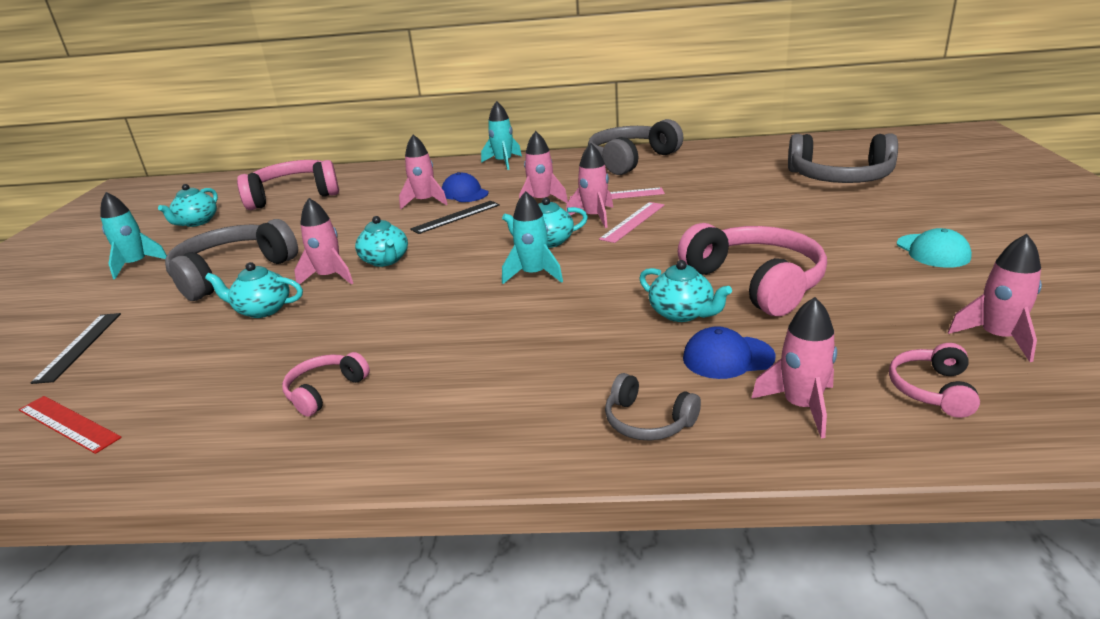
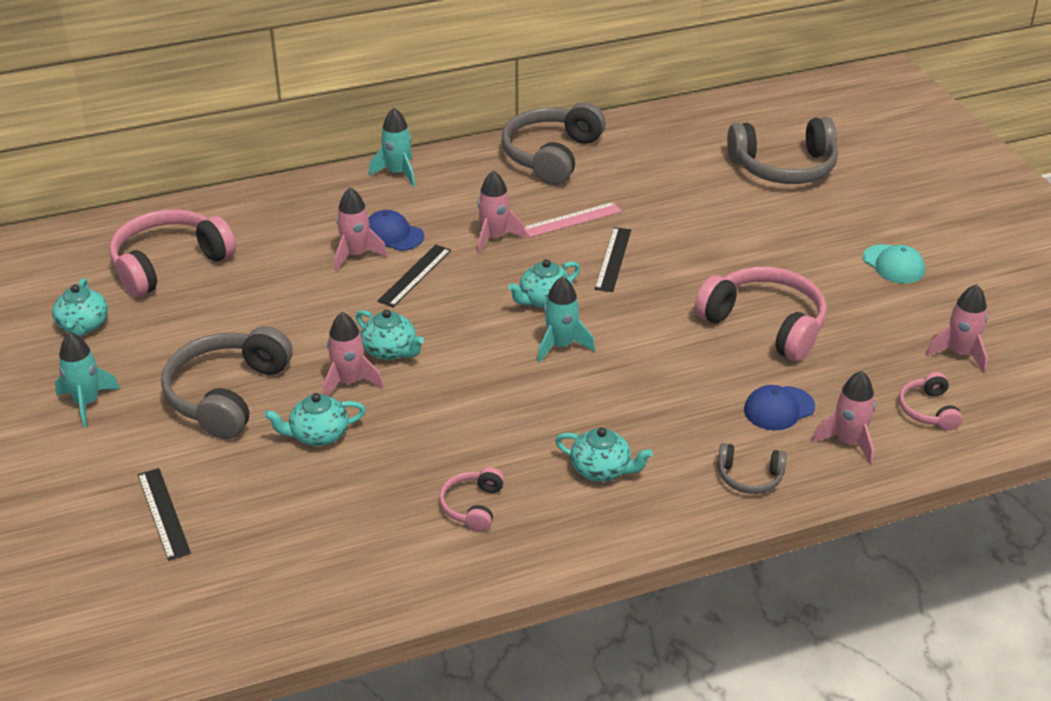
camera: 25 degrees left, 10 degrees up
red ruler [19,396,122,454] -> none
pink rocket [566,143,613,228] -> none
pink ruler [599,202,664,243] -> black ruler [594,227,631,292]
turquoise teapot [639,260,732,322] -> turquoise teapot moved to [555,428,653,482]

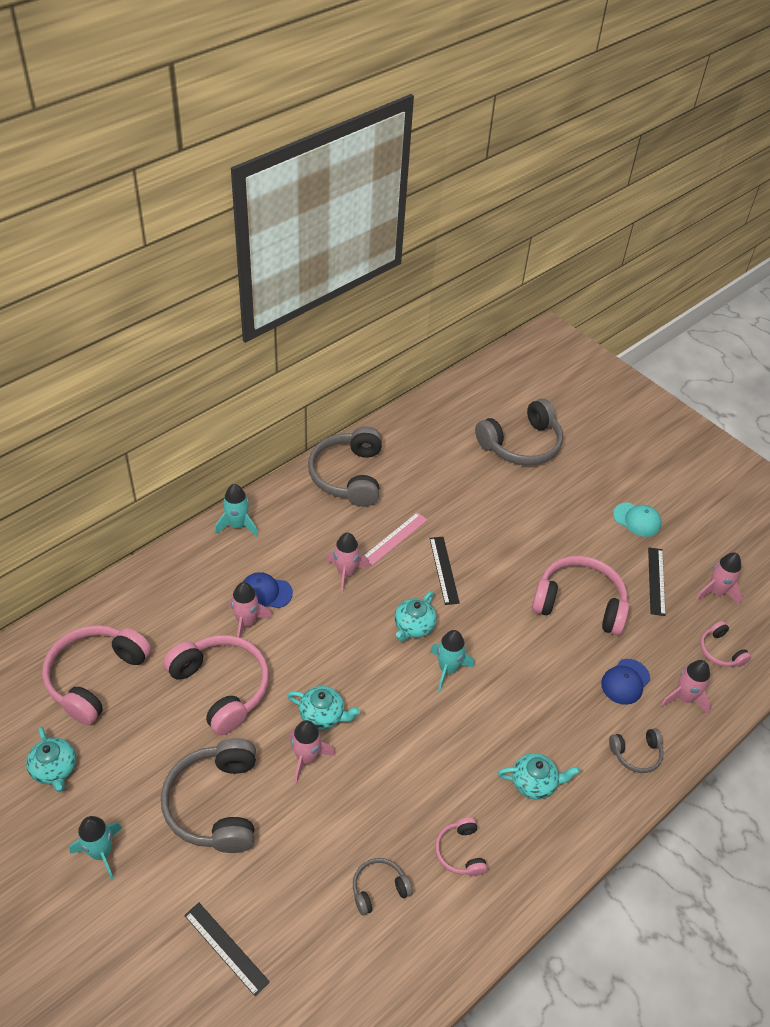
camera: 25 degrees left, 10 degrees up
turquoise teapot [264,393,366,446] -> none
black ruler [377,244,451,307] -> black ruler moved to [648,547,666,616]
none -> pink headphones [163,635,269,735]
none -> grey headphones [353,858,413,915]

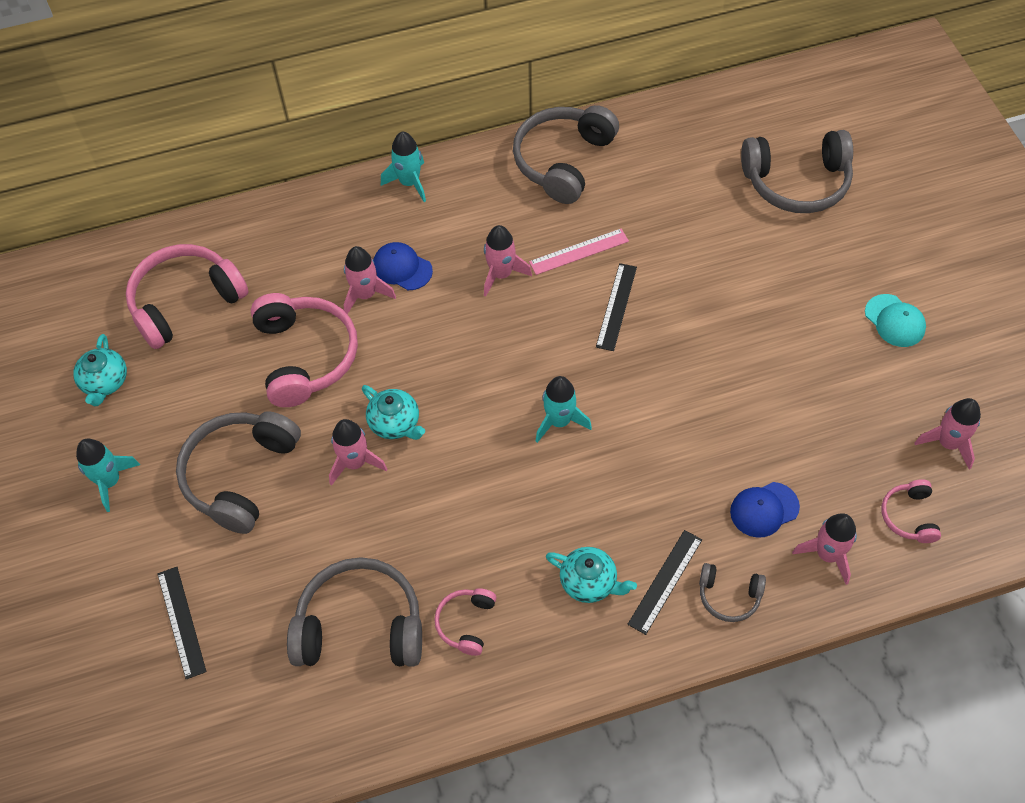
camera: 30 degrees right, 10 degrees up
grey headphones [353,858,413,915] -> grey headphones [287,557,422,667], size x2.00
turquoise teapot [395,591,437,641] -> none
pink headphones [532,556,629,635] -> none
black ruler [648,547,666,616] -> black ruler moved to [628,530,702,635]

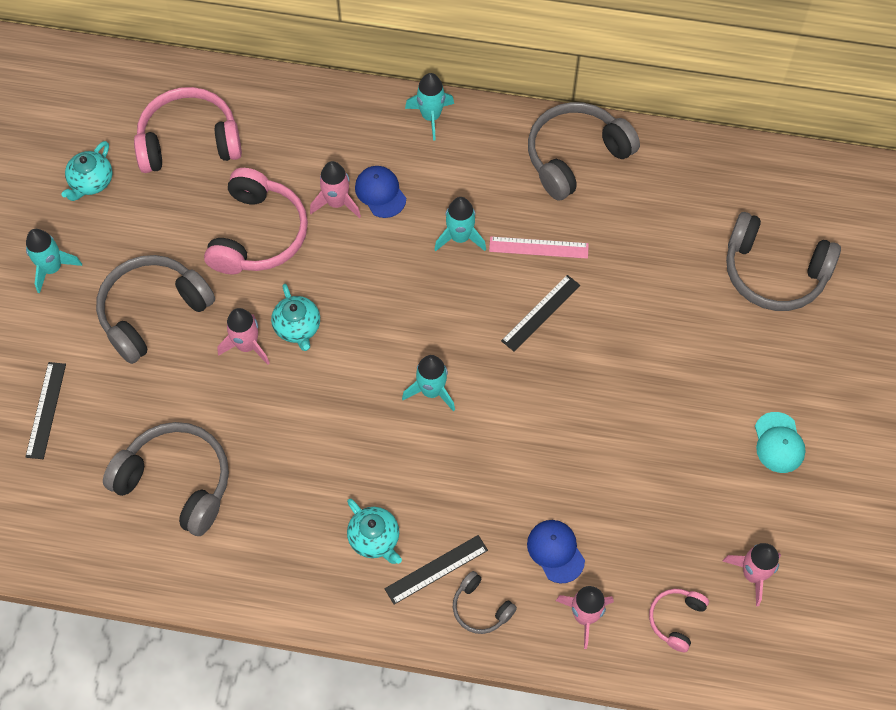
camera: 25 degrees right, 5 degrees up
pink headphones [435,588,496,656] -> none
pink rocket [484,225,532,296] -> turquoise rocket [434,197,486,251]
blue cap [730,482,800,538] -> blue cap turned 60 degrees clockwise [527,520,585,583]

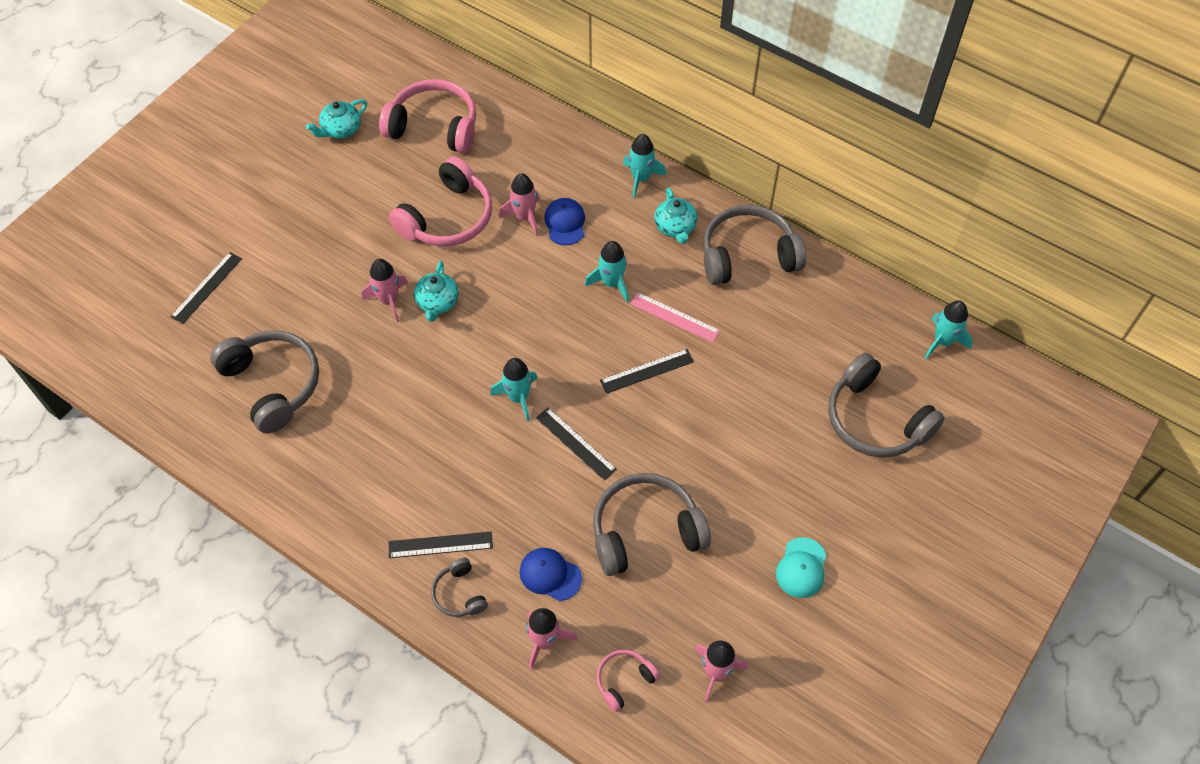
camera: 25 degrees right, 5 degrees down
turquoise rocket [26,229,82,293] -> turquoise rocket moved to [925,300,973,359]
grey headphones [96,255,215,364] -> grey headphones moved to [593,473,711,576]
turquoise teapot [347,498,402,564] -> turquoise teapot moved to [654,188,697,244]
blue cap [527,520,585,583] -> blue cap turned 60 degrees counterclockwise [520,548,582,601]
none -> black ruler [536,407,617,481]

